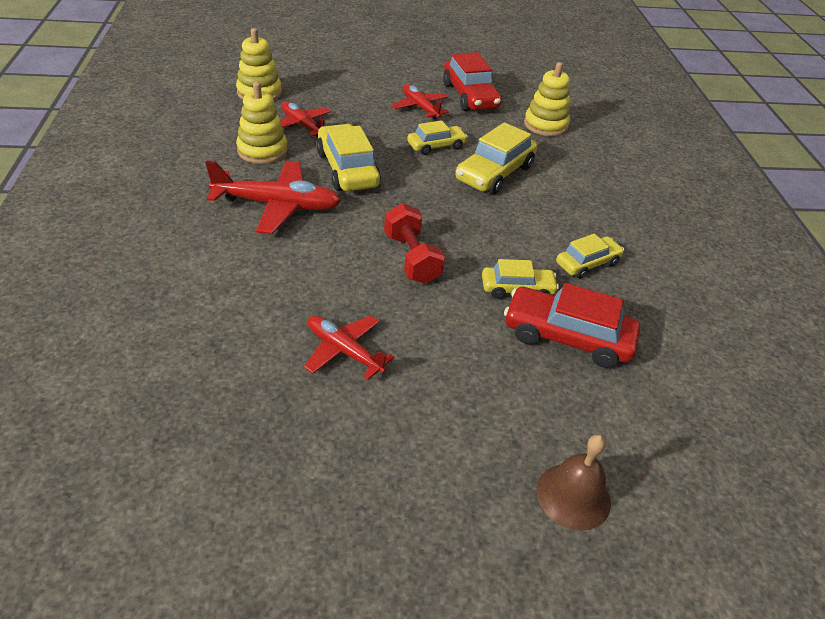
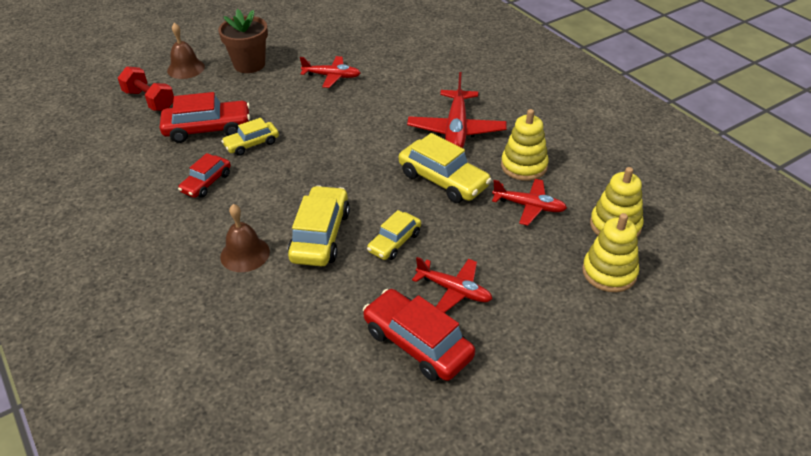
camera: 155 degrees right, 0 degrees up
red plane [205,160,341,234] -> red plane turned 60 degrees counterclockwise [407,72,507,148]
red dumbbell [384,203,445,284] -> red dumbbell moved to [118,66,174,111]
yellow stacking toy [524,62,570,136] -> yellow stacking toy moved to [582,213,639,292]
yellow car [556,234,624,279] -> red car [178,153,231,198]
none -> brown flower pot [218,9,268,73]
none -> brown bell [220,204,270,272]

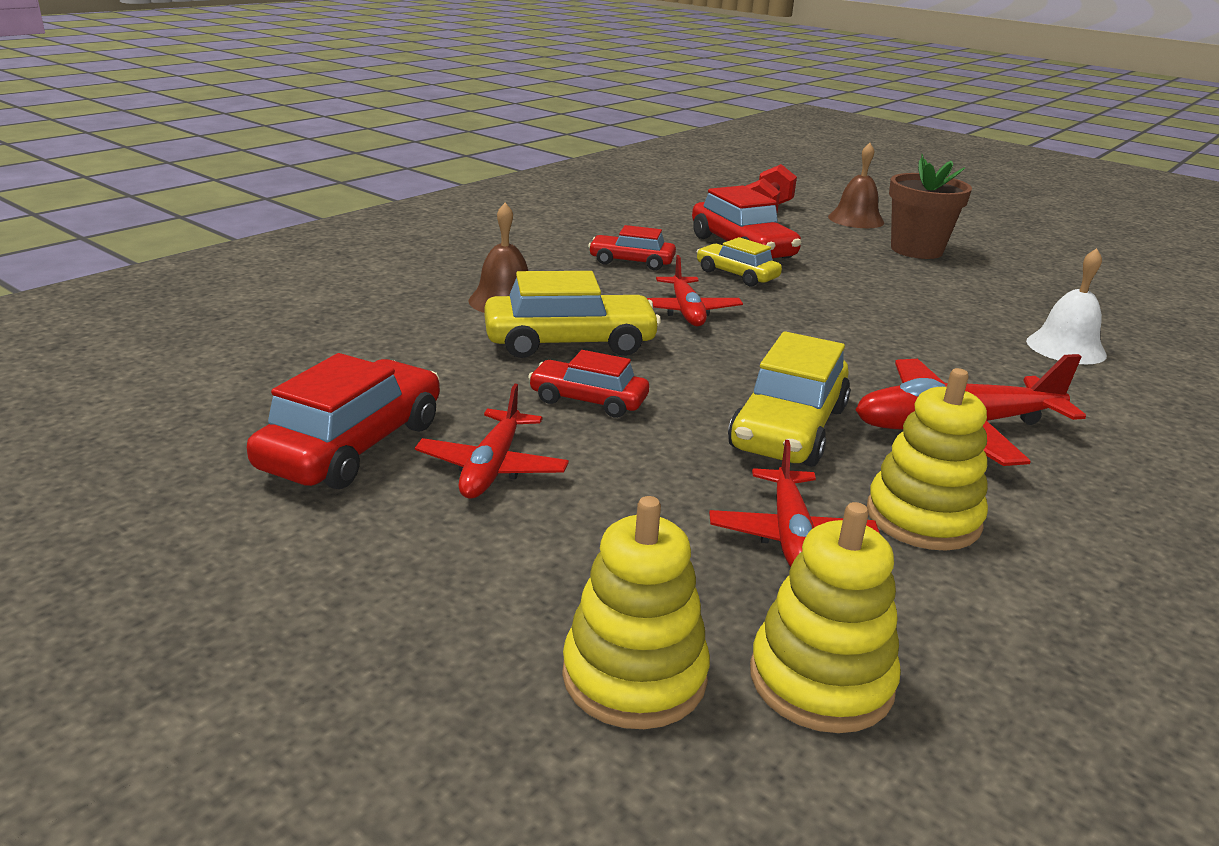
camera: 70 degrees right, 15 degrees down
red plane [300,56,361,88] -> red plane moved to [647,255,743,326]
yellow car [367,210,421,260] -> red car [528,350,649,418]
none -> white bell [1026,248,1107,364]

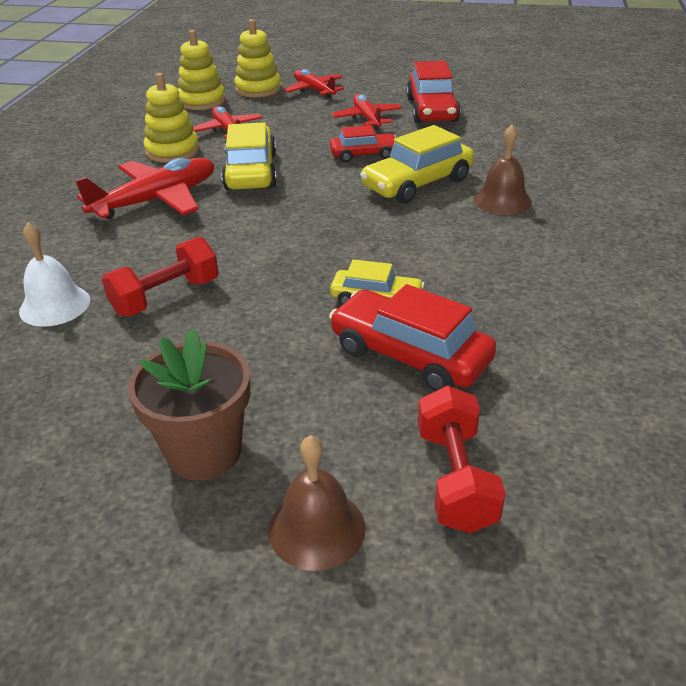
camera: 155 degrees right, 10 degrees up
red car [588,225,676,271] -> none
red plane [647,255,743,326] -> red plane moved to [283,69,344,98]
none -> red dumbbell [102,237,219,316]

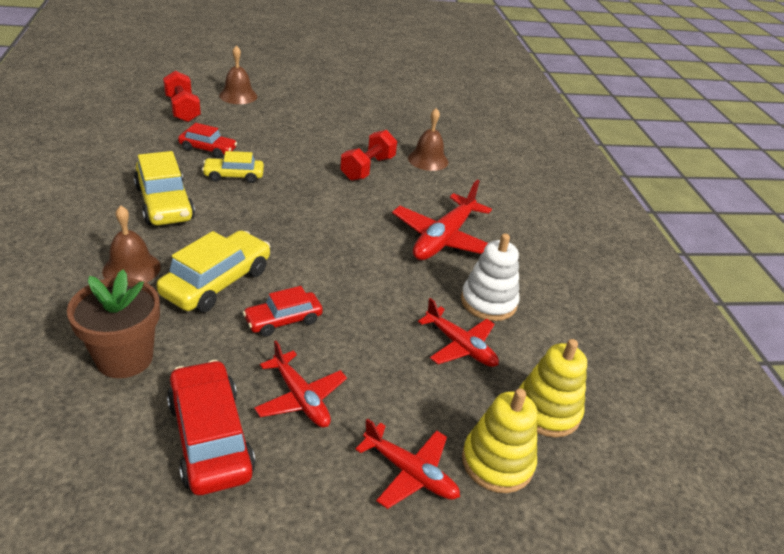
camera: 155 degrees right, 0 degrees up
white bell [19,222,90,327] -> brown bell [408,108,448,171]
brown flower pot [128,329,250,481] -> brown flower pot moved to [67,269,160,378]
yellow stacking toy [144,73,199,163] -> white stacking toy [461,234,520,321]
yellow car [221,122,277,190] -> yellow car moved to [134,151,195,225]
red car [329,284,497,391] -> red car [178,123,237,158], size x0.61

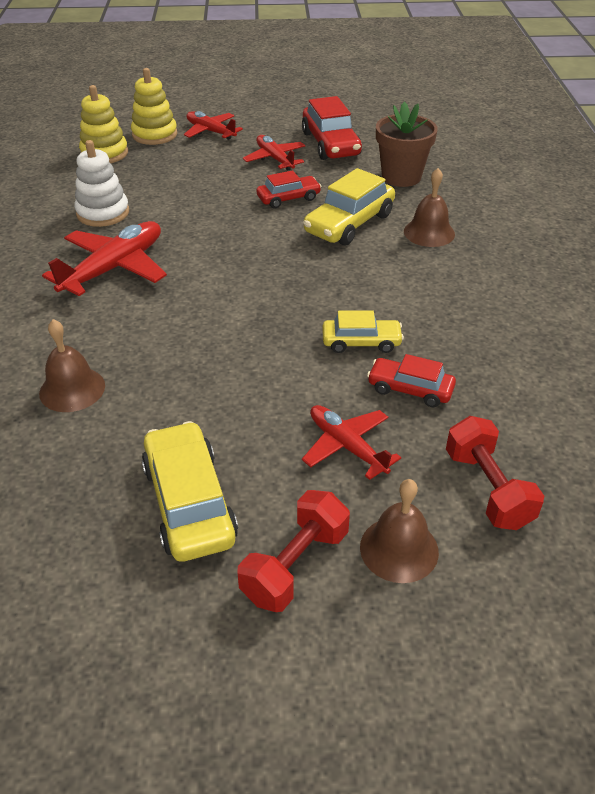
camera: 170 degrees left, 5 degrees up
yellow car [134,151,195,225] -> yellow car moved to [141,421,238,561]
red dumbbell [340,130,397,181] -> red dumbbell moved to [238,490,350,612]
red plane [418,298,499,367] -> red plane moved to [302,405,401,480]

